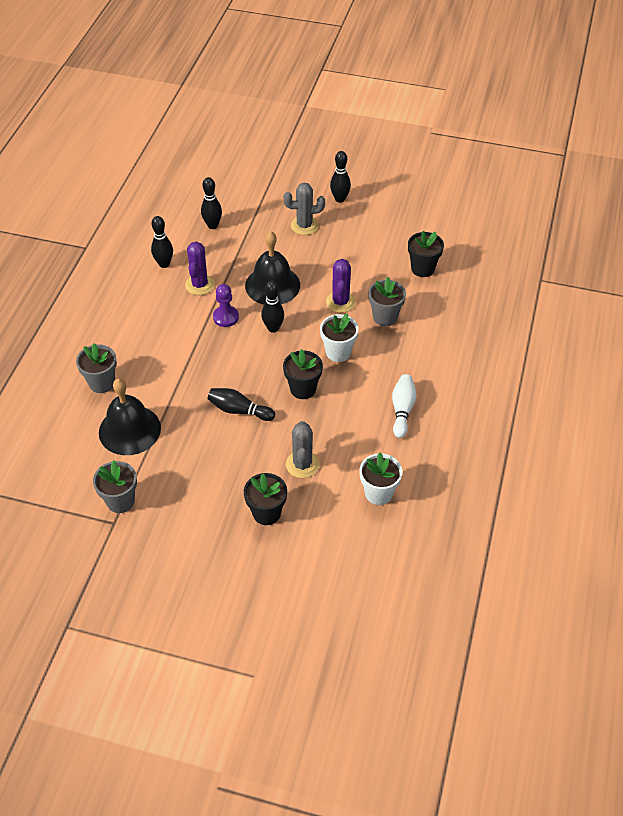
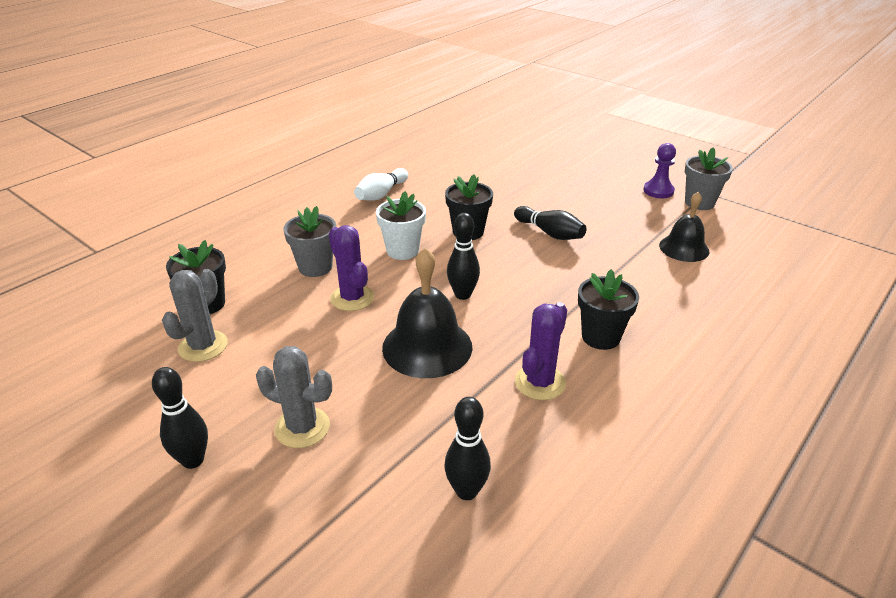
camera: 155 degrees left, 15 degrees down
grey flower pot [76,343,117,393] -> none
black bell [99,378,161,455] -> black bell [659,192,710,262], size x0.65
black bowling pin [151,216,173,268] -> none
purple pawn [213,284,239,327] -> purple pawn moved to [643,143,676,198]
black flower pot [244,473,287,525] -> black flower pot moved to [578,269,639,350]
grey cactus [286,421,320,478] -> grey cactus moved to [162,269,228,362]
purple cactus [326,259,356,313] -> purple cactus turned 60 degrees counterclockwise [329,225,374,311]
white flower pot [359,453,402,505] -> none

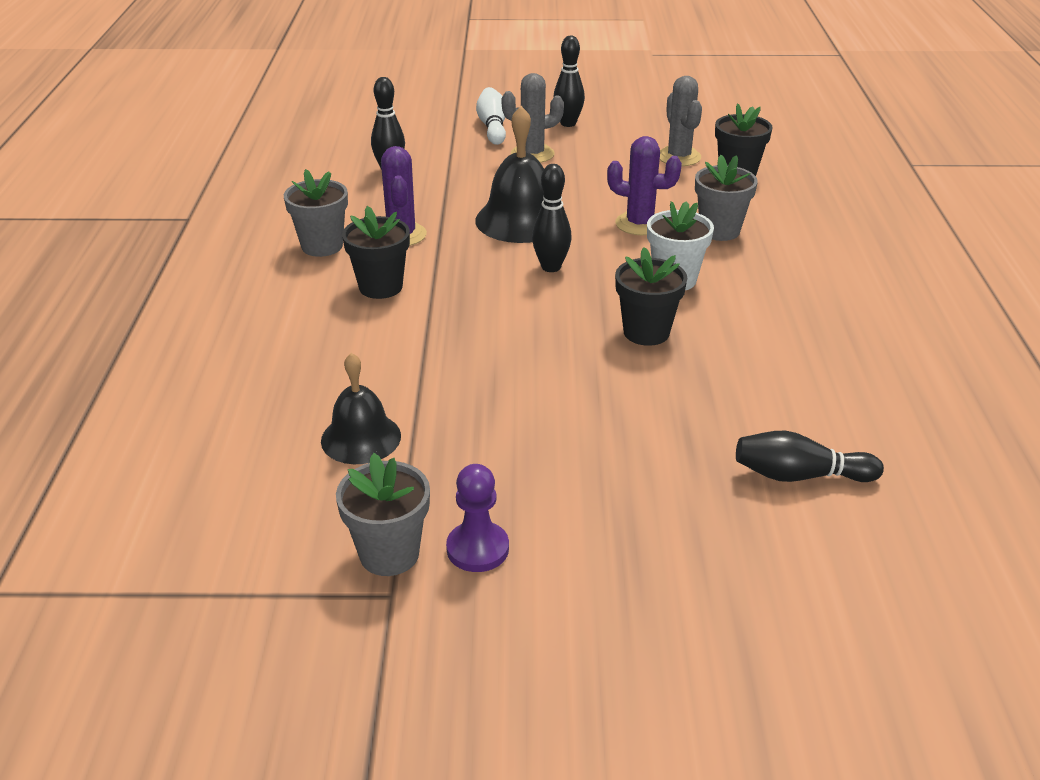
camera: 140 degrees right, 0 degrees up
white bowling pin [354,168,408,201] -> white bowling pin moved to [476,87,506,145]
black bowling pin [514,206,586,240] -> black bowling pin moved to [736,431,884,482]
none -> grey flower pot [284,169,348,257]

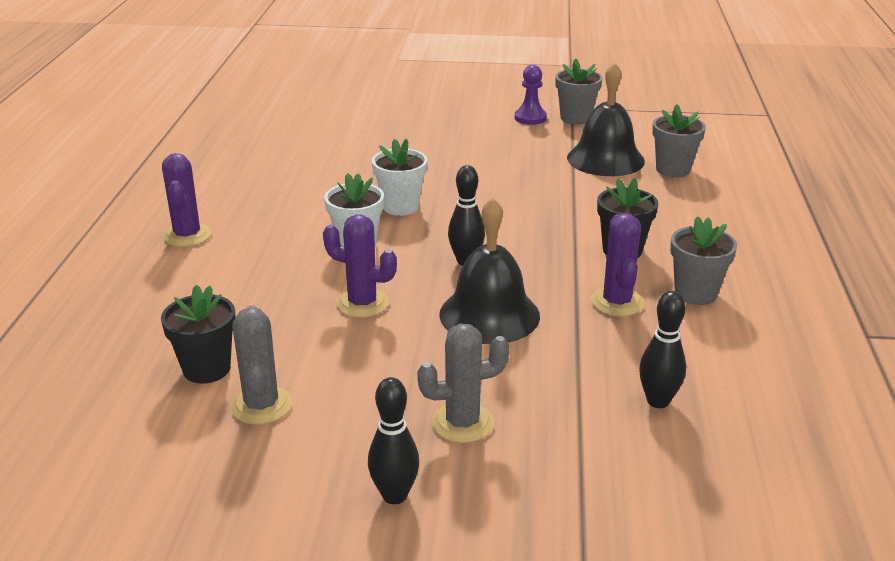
camera: 175 degrees left, 5 degrees down
black bell [321,353,401,464] -> black bell [567,62,645,176], size x1.53
white bowling pin [476,87,506,145] -> none
black flower pot [615,247,687,346] -> white flower pot [372,139,428,216]
grey flower pot [695,155,758,241] -> grey flower pot moved to [652,104,706,177]
black bowling pin [736,431,884,482] -> none
none -> purple cactus [162,153,211,247]

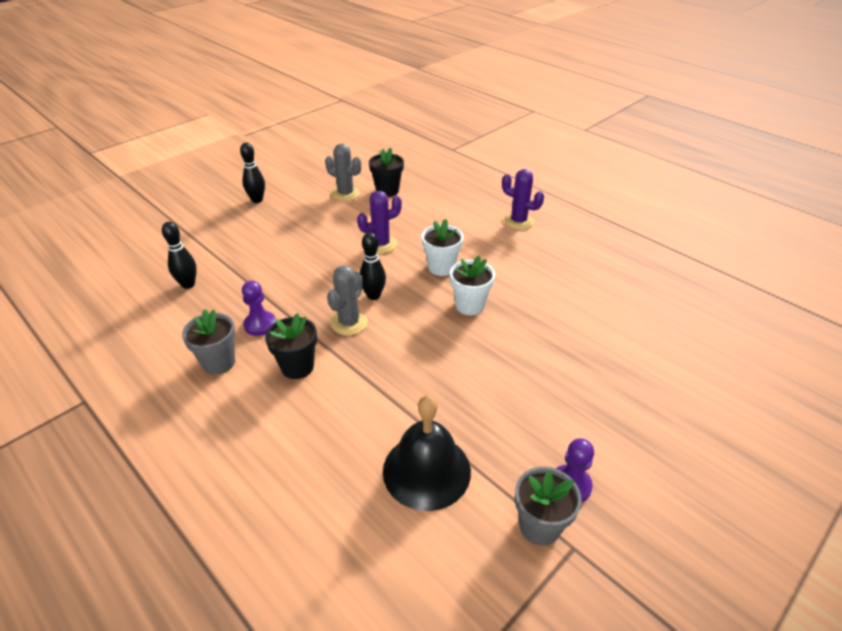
camera: 130 degrees right, 10 degrees up
grey cactus [417,324,509,443] -> grey cactus moved to [327,266,368,335]
black bell [439,197,540,344] -> none
purple cactus [591,213,644,317] -> purple pawn [242,281,276,336]
grey flower pot [652,104,706,177] -> none

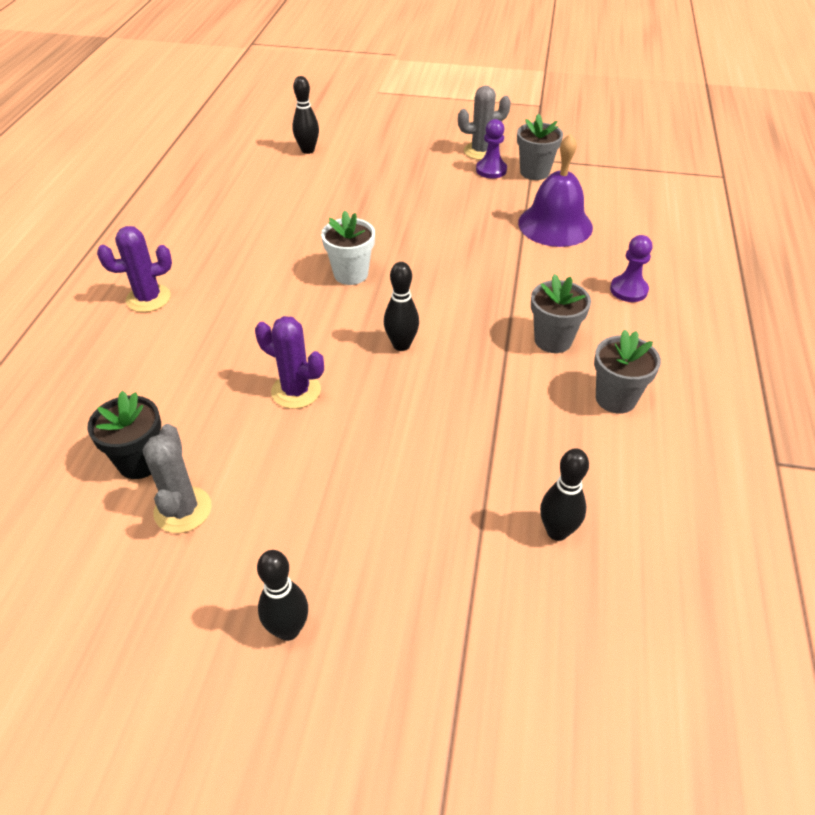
camera: 125 degrees left, 5 degrees up
purple pawn [242,281,276,336] -> purple pawn moved to [610,235,652,302]
black flower pot [265,313,317,379] -> grey flower pot [531,274,591,353]
grey cactus [327,266,368,335] -> grey cactus moved to [458,86,511,160]
black bell [383,395,471,511] -> purple bell [518,134,593,247]
white flower pot [422,219,464,276] -> none
purple cactus [502,169,544,230] -> purple cactus turned 75 degrees clockwise [97,226,172,312]
none -> black bowling pin [292,76,319,154]

